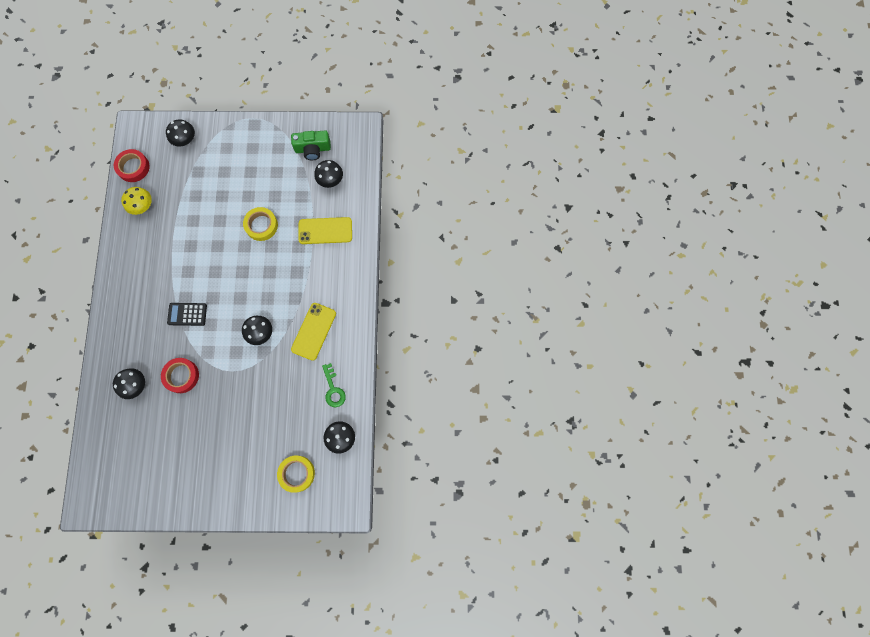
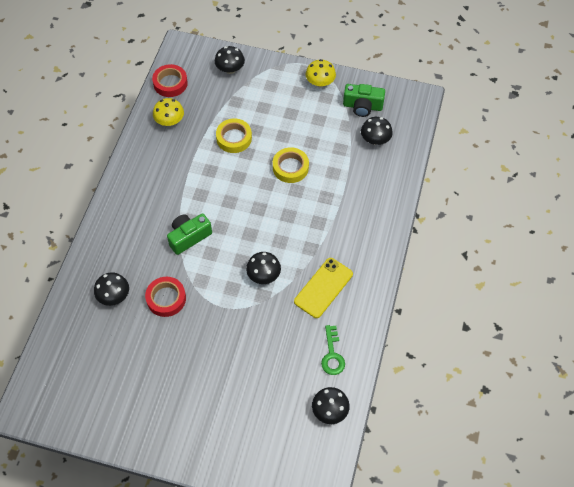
camera: 15 degrees right, 15 degrees down
black calculator [167,303,207,326] -> green camera [167,213,212,255]
yellow tape [277,455,315,493] -> yellow tape moved to [216,119,252,153]
yellow phone [299,217,352,244] -> none
none -> yellow mushroom [306,59,336,87]

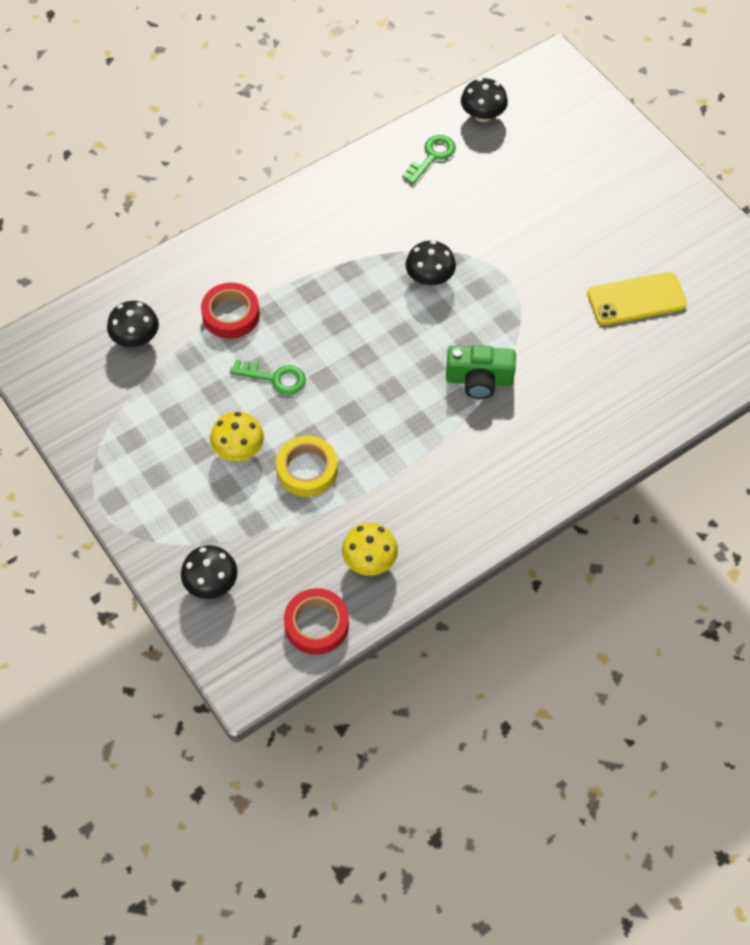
camera: 140 degrees left, 0 degrees up
black mushroom [94,272,129,306] -> none
red tape [145,277,186,317] -> red tape moved to [201,283,260,339]
yellow tape [273,147,309,183] -> green key [230,360,306,395]
yellow phone [294,258,353,318] -> yellow phone moved to [587,272,687,325]
yellow mushroom [306,59,336,87] -> yellow mushroom moved to [210,411,264,461]
green camera [343,84,385,117] -> none

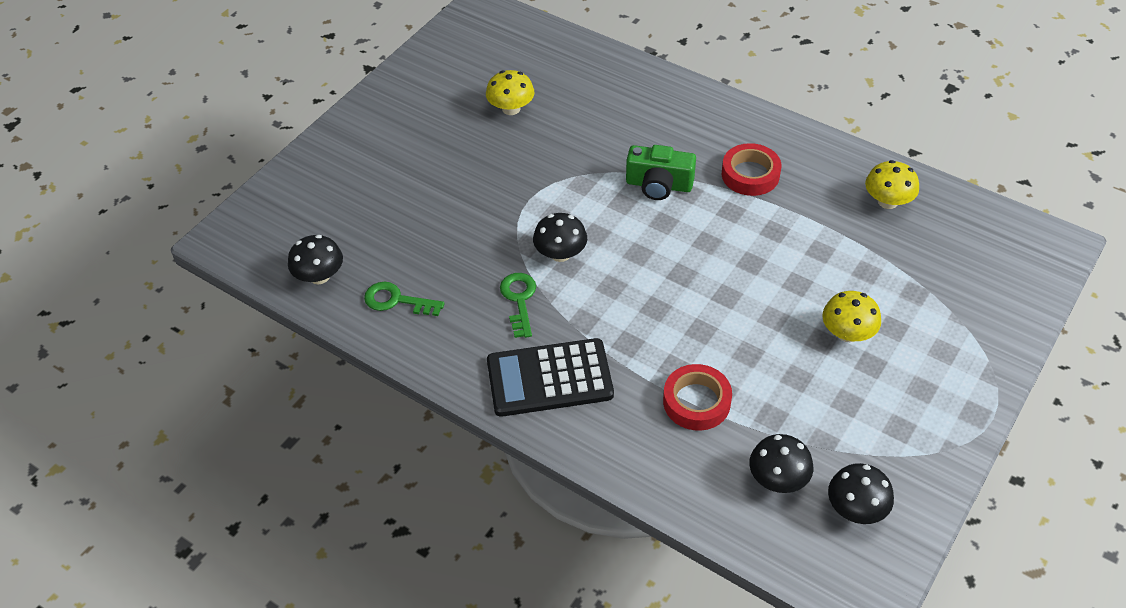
camera: 110 degrees left, 10 degrees down
black mushroom [181,545,237,599] -> black mushroom moved to [828,463,894,524]
green key [230,360,306,395] -> green key moved to [500,273,536,338]
yellow tape [276,436,338,497] -> none
red tape [284,588,349,655] -> red tape moved to [722,143,781,196]
green camera [446,345,516,399] -> green camera turned 120 degrees clockwise [626,145,696,200]
yellow phone [587,272,687,325] -> yellow mushroom [486,70,534,115]
none -> black calculator [487,338,614,417]

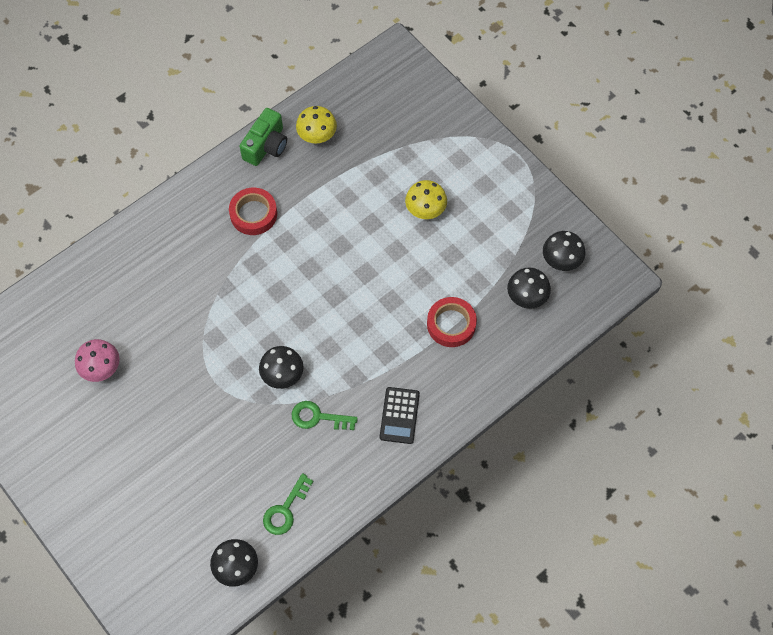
camera: 75 degrees left, 15 degrees up
yellow mushroom [486,70,534,115] -> pink mushroom [75,339,120,382]
black calculator [487,338,614,417] -> black calculator [380,387,420,444], size x0.61
green camera [626,145,696,200] -> green camera moved to [240,108,287,166]

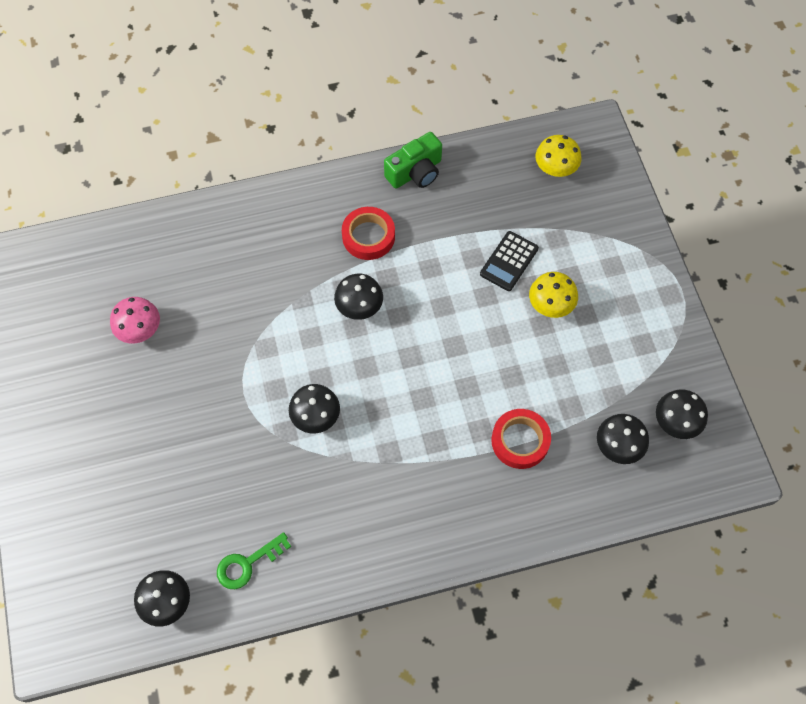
camera: 25 degrees right, 0 degrees up
green key [292,401,358,430] -> none
yellow mushroom [296,106,337,143] -> yellow mushroom moved to [535,135,582,177]
black calculator [380,387,420,444] -> black calculator moved to [480,231,539,291]
none -> black mushroom [334,274,383,320]

